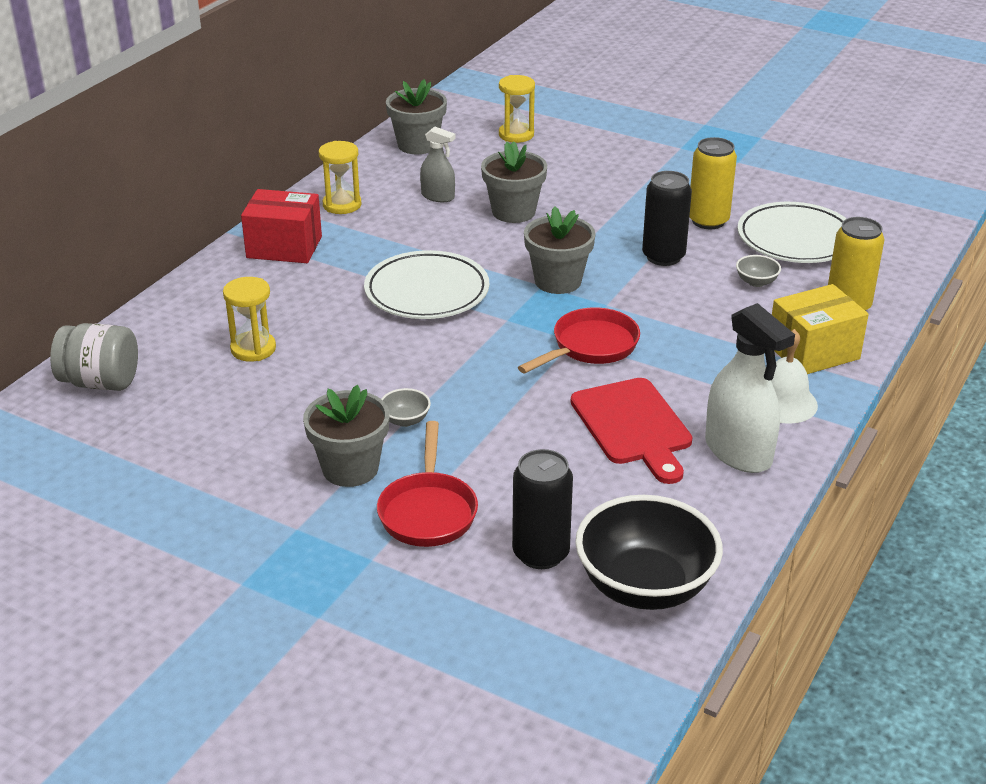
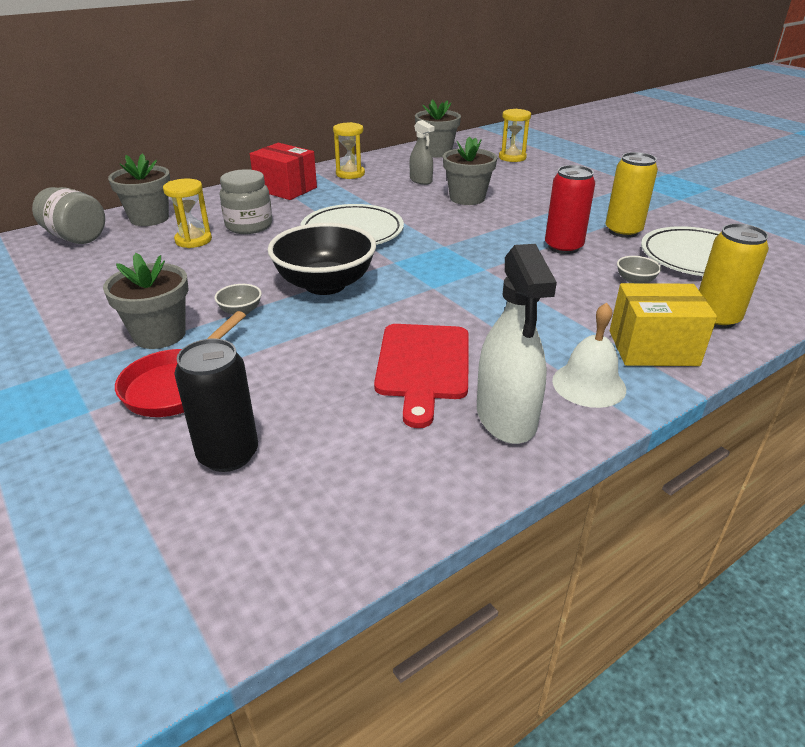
camera: 25 degrees right, 0 degrees up
red pan [518,307,640,373] -> none
grey flower pot [524,206,596,294] -> grey flower pot moved to [108,153,170,226]
black bowl [575,495,723,610] -> black bowl moved to [268,223,376,295]
black can [642,171,692,266] -> red can [545,165,595,254]
none -> grey jar [220,169,272,234]

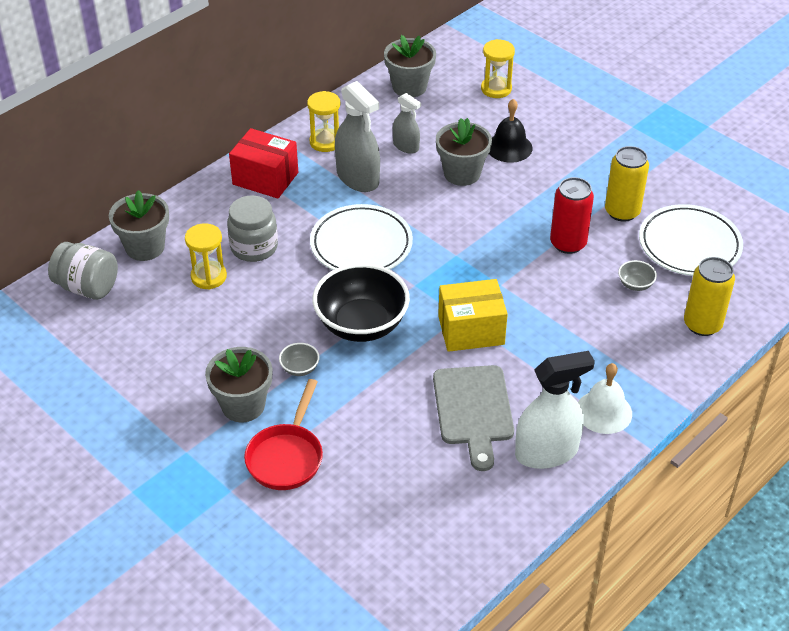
camera: 10 degrees left, 10 degrees up
black can [174,338,258,472] -> none
red cutting board [374,324,469,428] -> grey cutting board [433,365,514,471]
white spray bottle [477,244,557,444] -> white spray bottle turned 90 degrees counterclockwise [515,351,595,469]
yellow box [610,283,717,366] -> yellow box moved to [438,279,508,352]
none -> grey spray bottle [335,81,380,192]
none -> black bell [489,99,533,163]

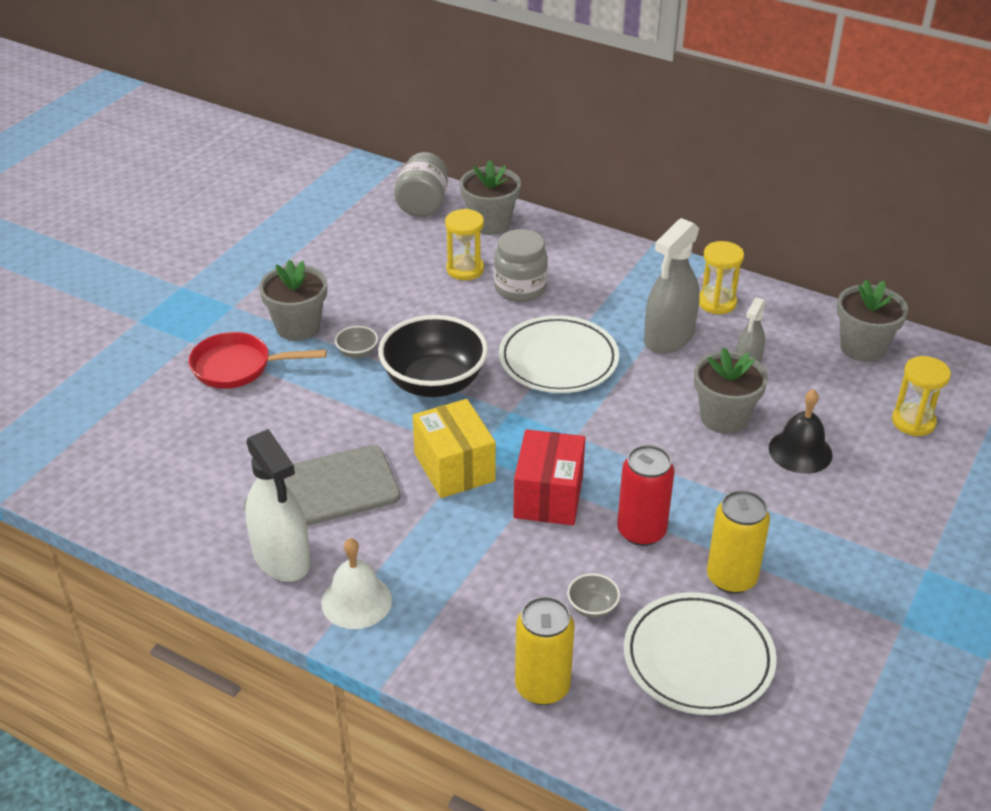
camera: 75 degrees right, 5 degrees down
red box [229,128,298,199] -> red box moved to [513,429,585,525]

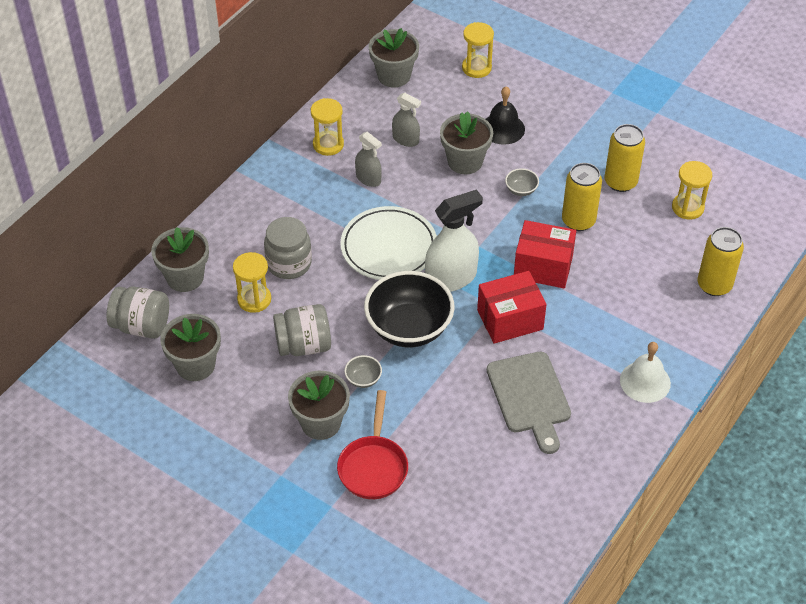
camera: 85 degrees left, 10 degrees up
white spray bottle [245,429,311,582] -> white spray bottle moved to [425,189,483,292]
yellow box [413,399,496,498] -> red box [477,271,547,344]
grey bowl [567,573,620,618] -> grey bowl moved to [505,168,539,196]
red can [617,445,675,546] -> yellow can [562,163,602,231]
white plate [624,592,777,715] -> yellow hourglass [672,161,712,220]
grey spray bottle [644,218,700,354] -> grey spray bottle [355,132,382,187], size x0.57
none -> grey flower pot [160,314,221,381]
none -> grey jar [273,304,331,356]

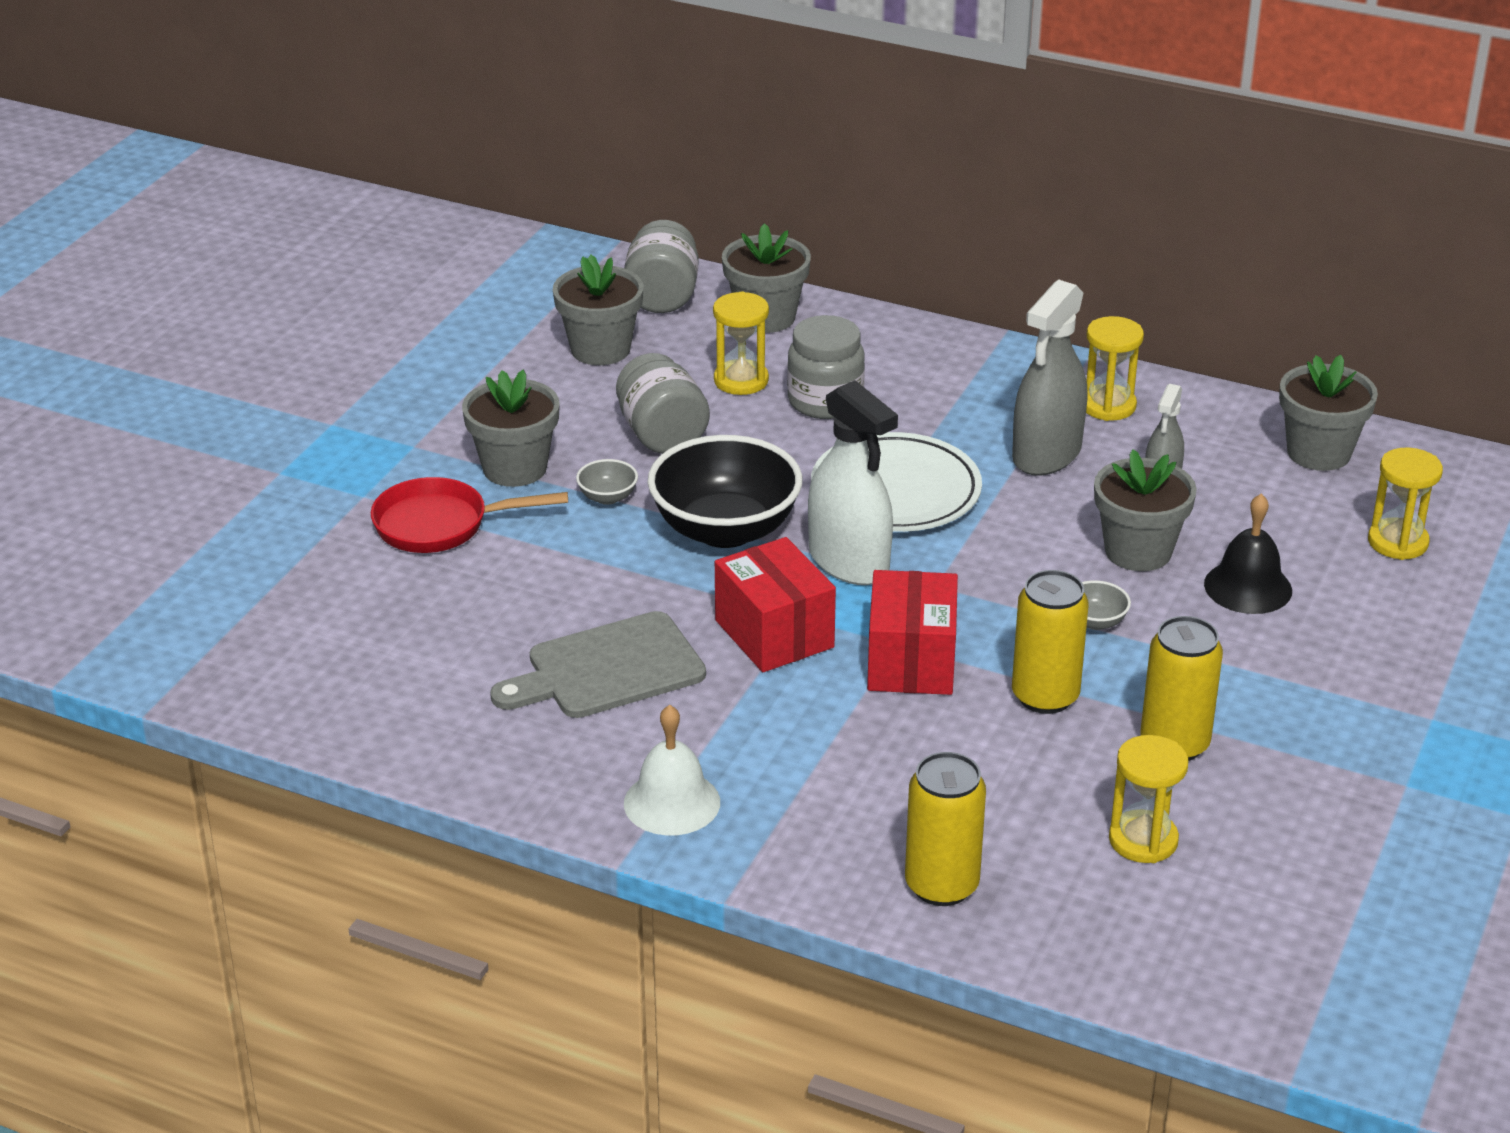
camera: 80 degrees right, 15 degrees down
grey spray bottle [355,132,382,187] -> grey spray bottle [1012,279,1087,476], size x1.75

